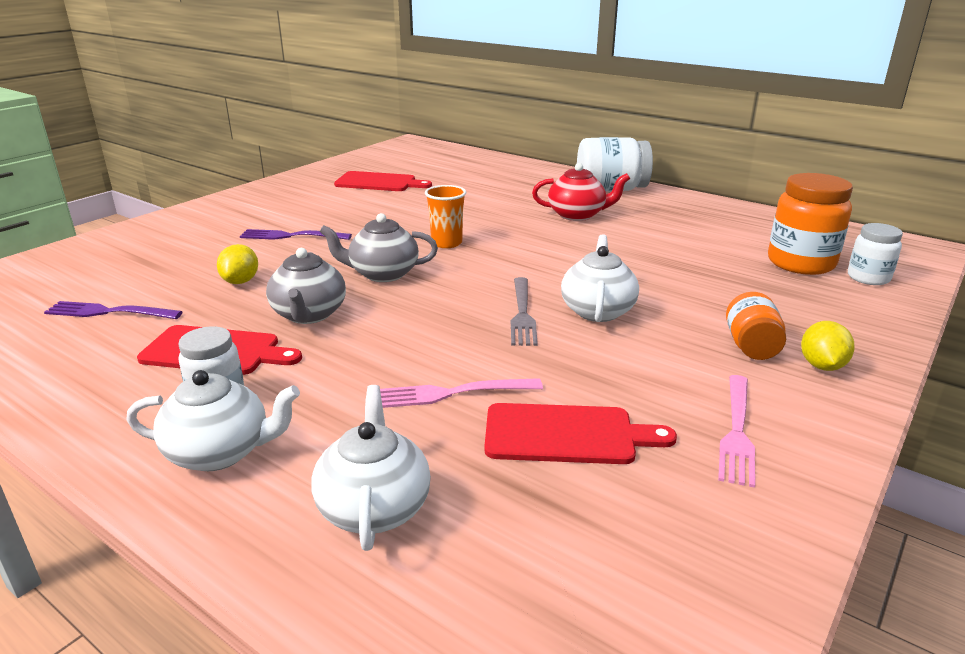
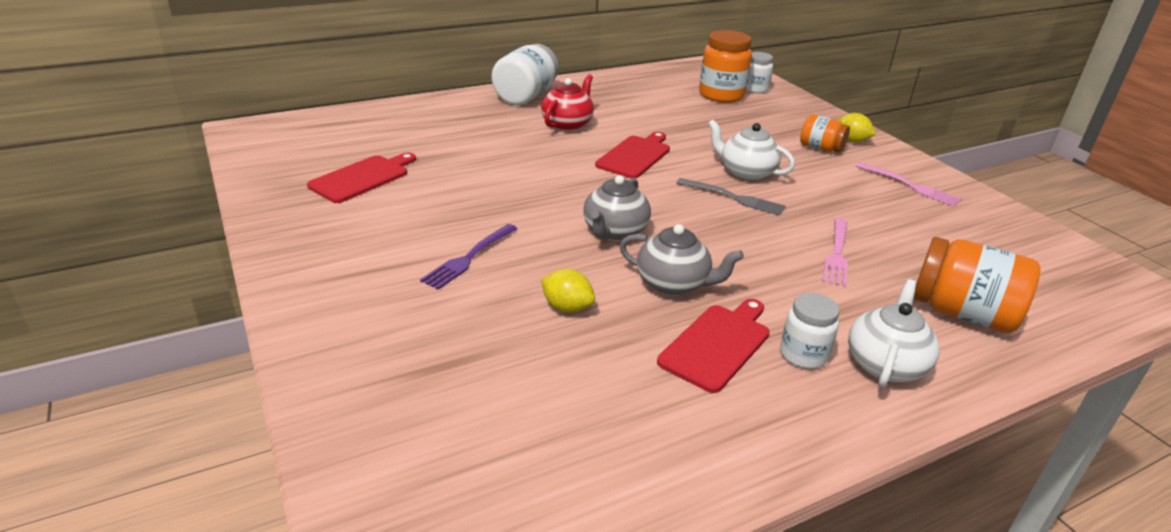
camera: 65 degrees left, 5 degrees up
purple fork [44,301,183,319] -> none
white teapot [311,385,431,551] -> orange jar [914,237,1040,333]
orange cup [425,185,466,248] -> none
red cutting board [484,403,677,464] -> red cutting board moved to [595,132,670,178]

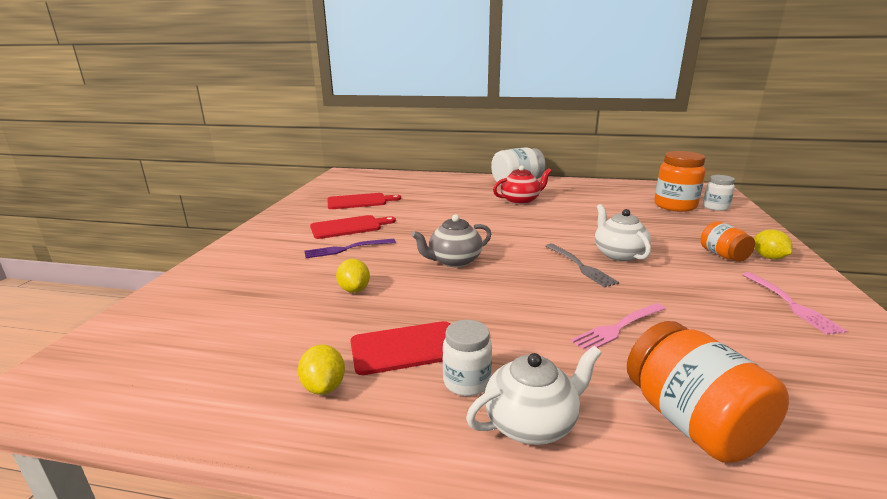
camera: 40 degrees right, 10 degrees down
red cutting board [595,132,670,178] -> red cutting board moved to [310,215,396,239]
grey teapot [620,224,744,296] -> none
none -> yellow lemon [298,344,345,395]

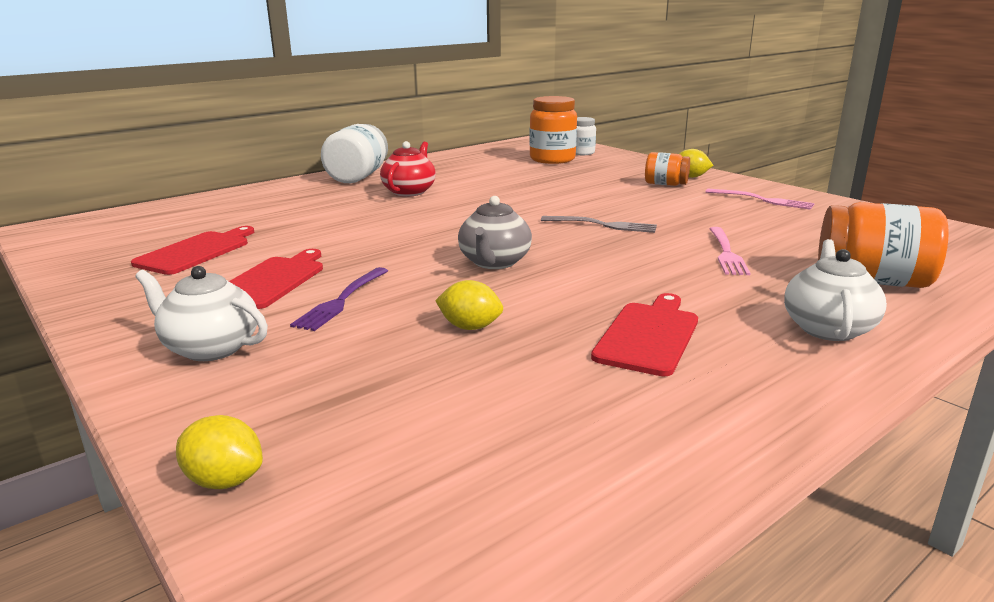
camera: 50 degrees left, 0 degrees up
yellow lemon [298,344,345,395] -> yellow lemon moved to [176,415,263,489]
white jar [443,320,492,396] -> none
white teapot [595,204,651,261] -> white teapot moved to [135,266,268,361]

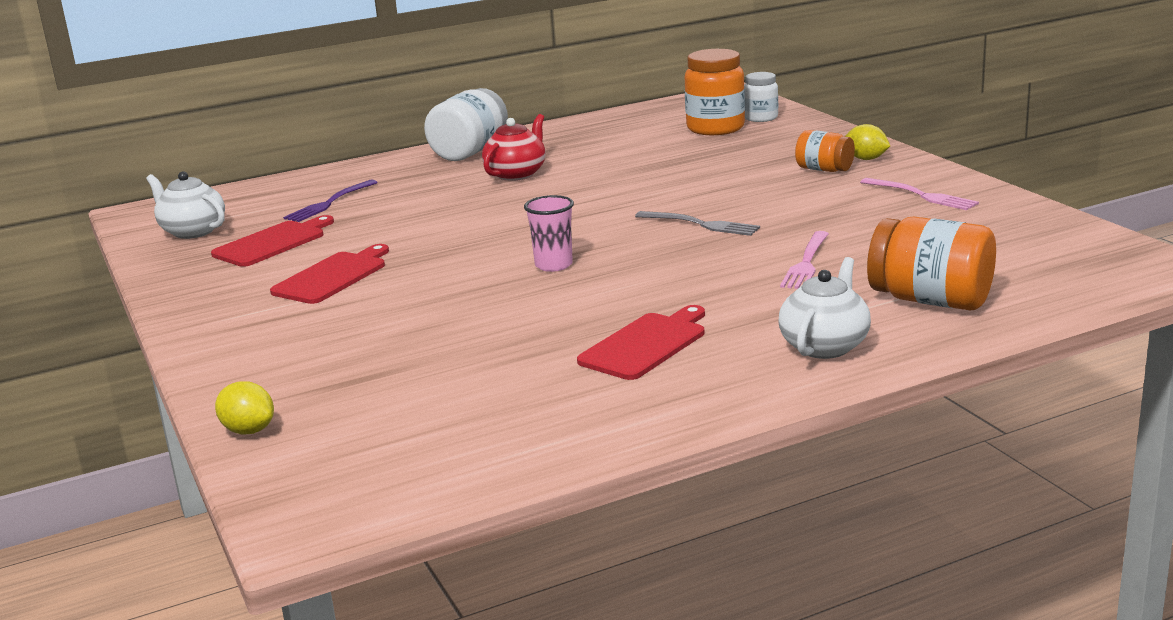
camera: 15 degrees right, 0 degrees up
white teapot [135,266,268,361] -> white teapot moved to [146,171,225,239]
purple fork [290,267,388,331] -> purple fork moved to [283,180,378,222]
yellow lemon [435,280,503,330] -> none
grey teapot [458,196,532,269] -> pink cup [524,195,574,272]

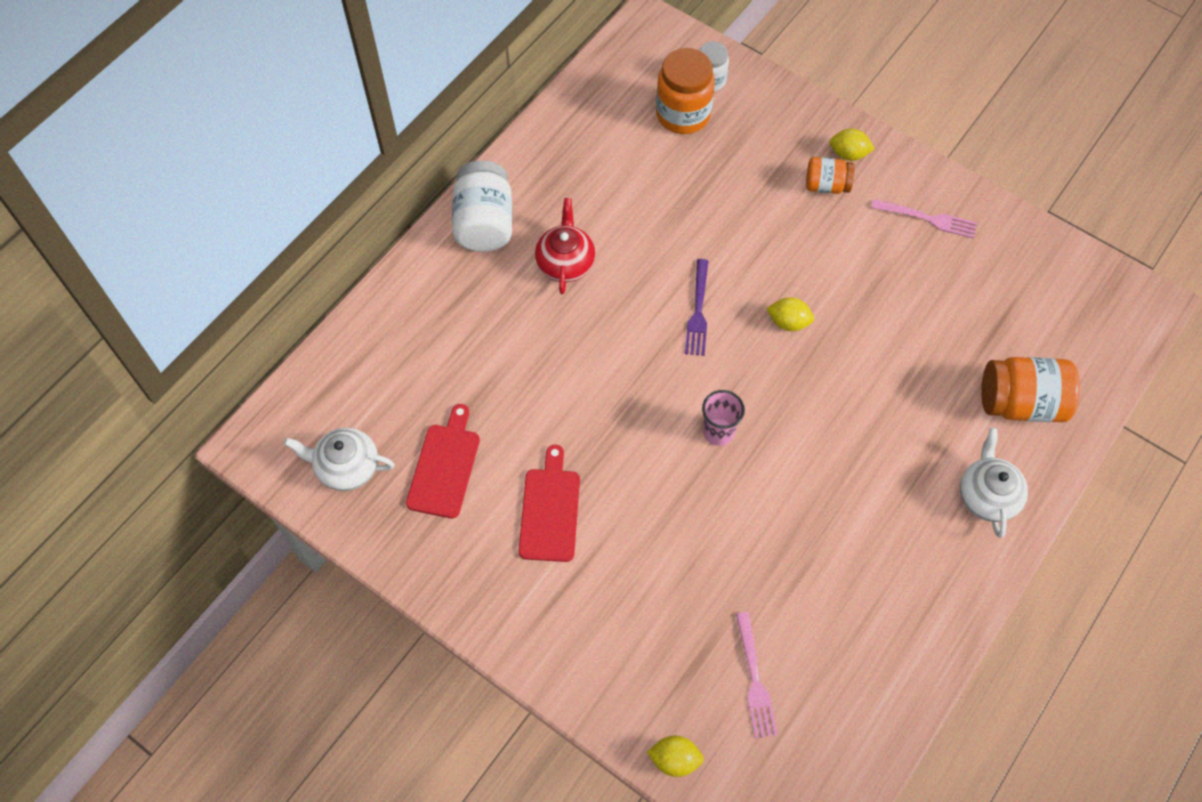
camera: 30 degrees left, 40 degrees up
purple fork [283,180,378,222] -> purple fork moved to [685,259,708,356]
red cutting board [577,305,705,380] -> none
grey fork [635,211,760,236] -> yellow lemon [766,297,814,331]
pink fork [780,231,829,289] -> pink fork moved to [736,612,778,738]

